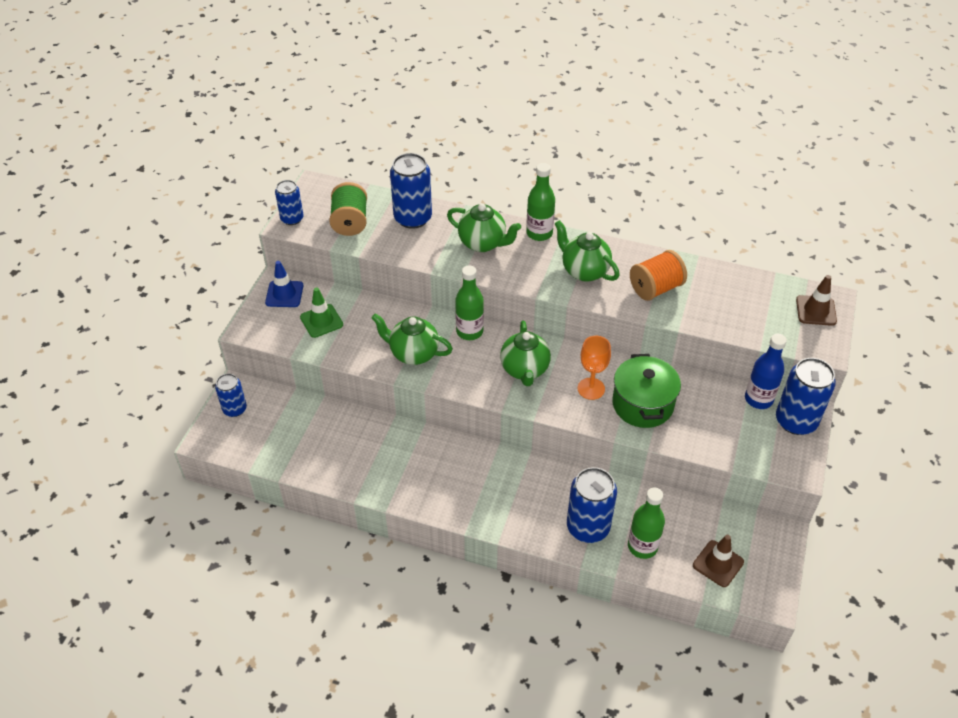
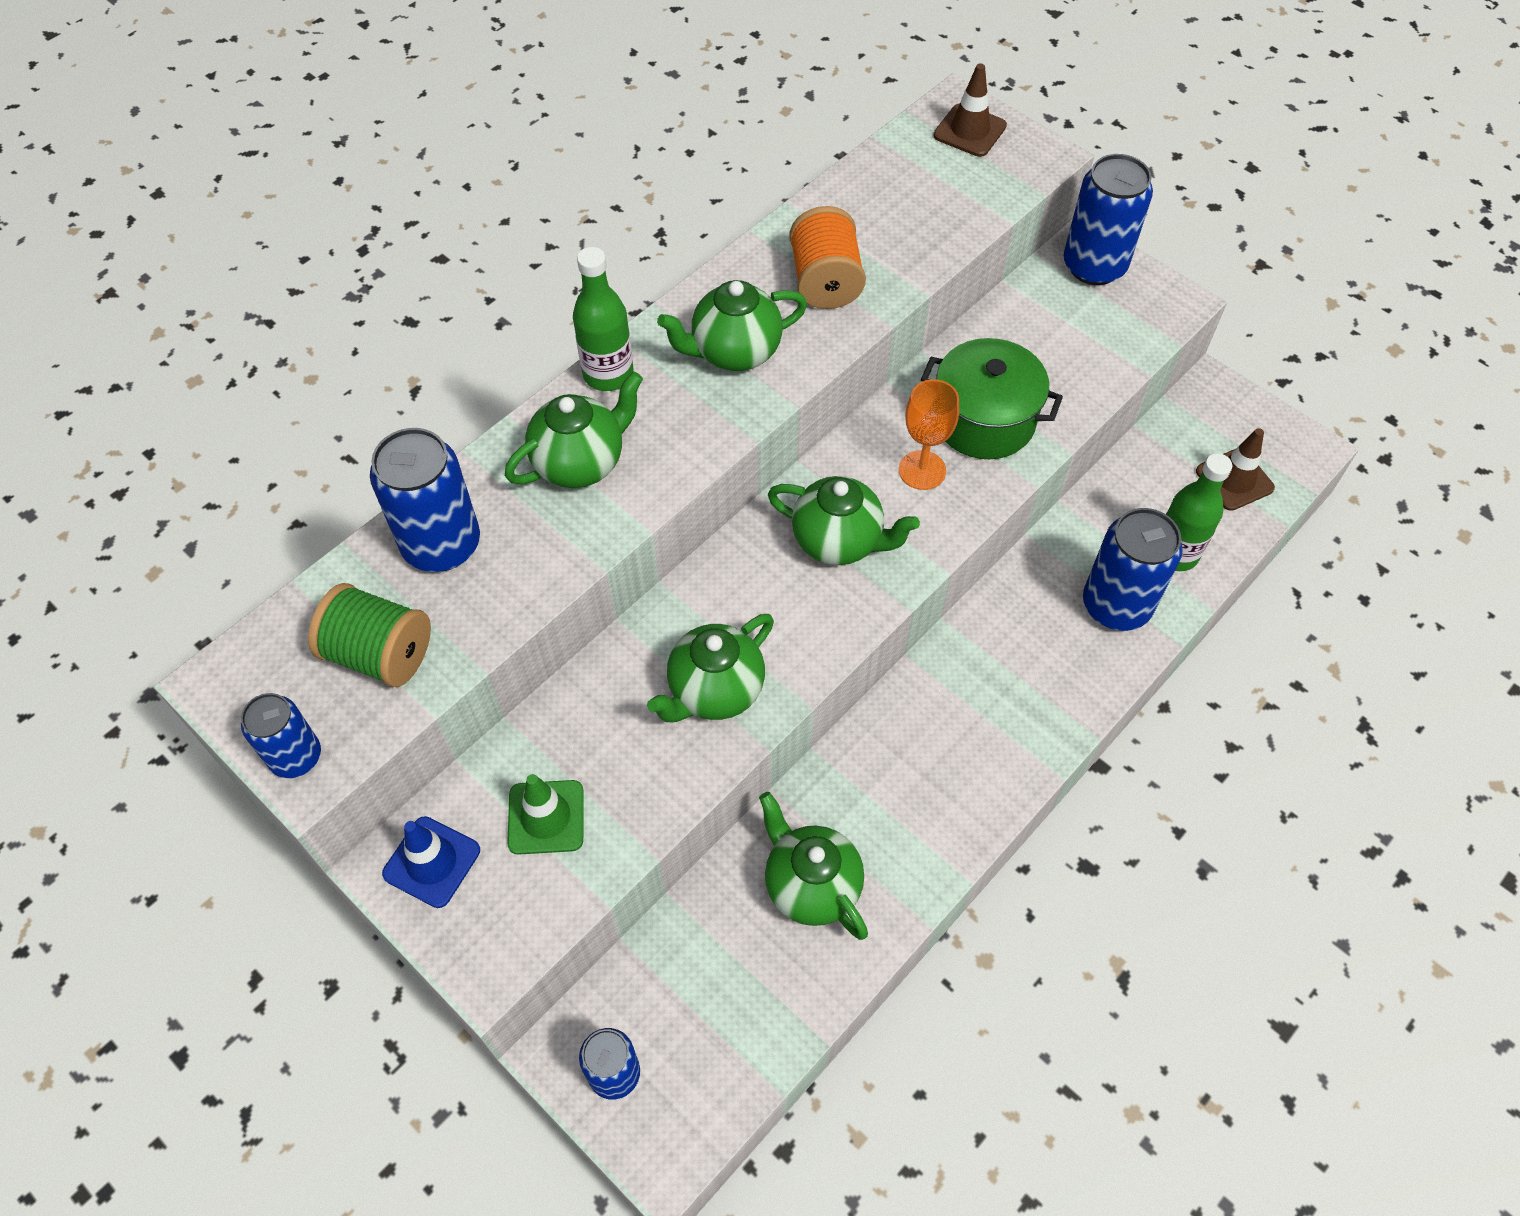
camera: 65 degrees left, 10 degrees up
green bottle [455,265,484,340] -> none
blue bottle [745,334,787,409] -> none
none -> green teapot [759,792,868,940]

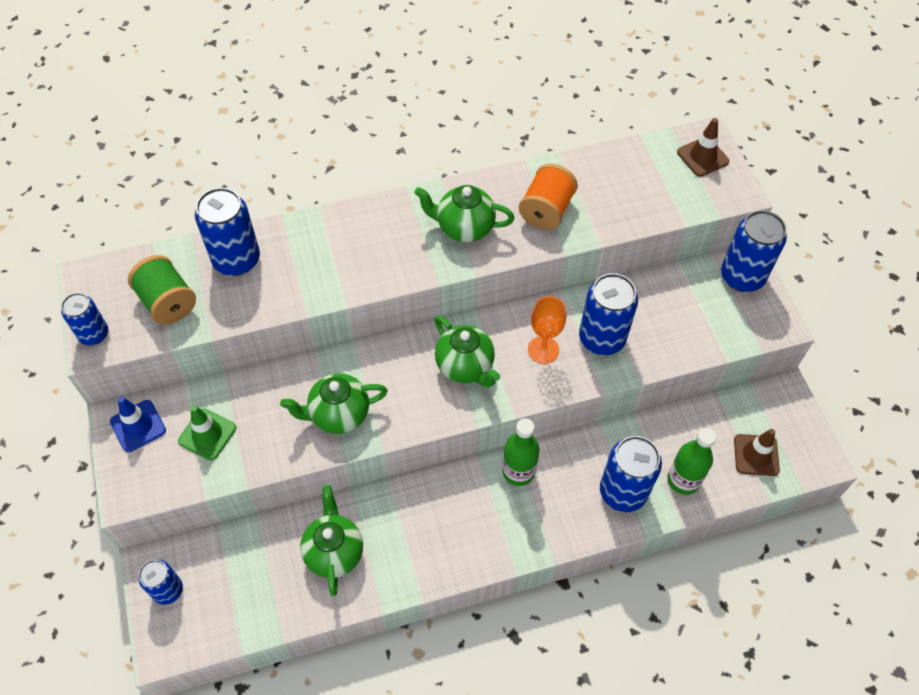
camera: 30 degrees right, 0 degrees up
green teapot [505,372,643,488] -> none
green bottle [573,247,633,391] -> green bottle moved to [502,418,540,486]
green pot [921,338,1063,459] -> blue can [579,273,638,355]

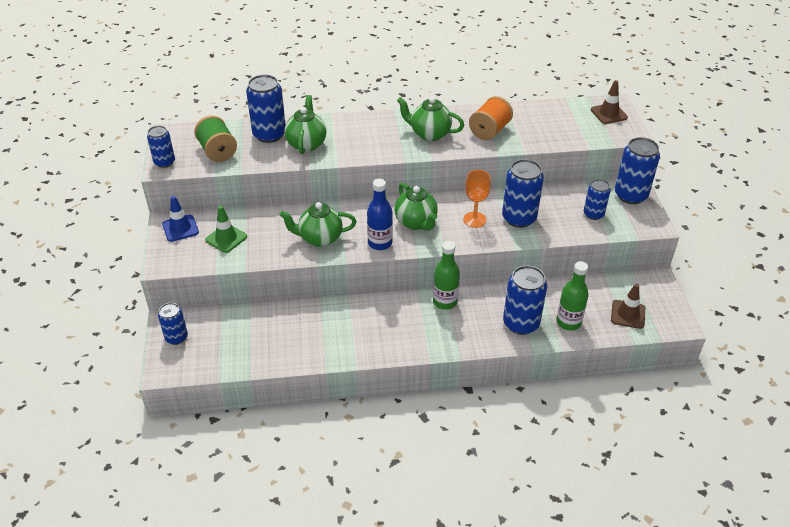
camera: 10 degrees right, 15 degrees down
green teapot [300,485,363,596] -> green teapot moved to [285,95,326,154]
none -> blue bottle [367,179,393,250]
none -> blue can [584,179,611,220]

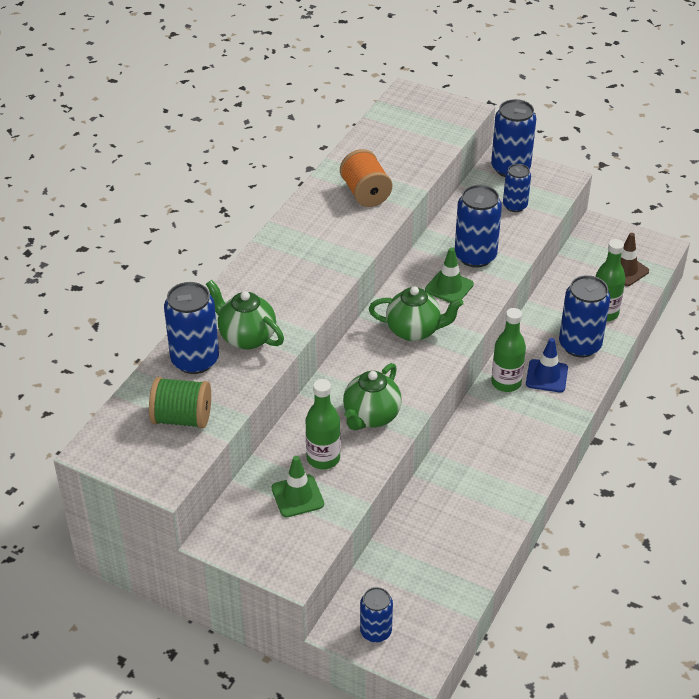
camera: 55 degrees left, 0 degrees up
blue can [147,126,175,168] -> none
blue traffic cone [162,196,199,242] -> blue traffic cone moved to [526,338,568,392]
blue bottle [367,179,393,250] -> none
green teapot [397,97,464,141] -> none
orange goblet [463,170,491,228] -> green traffic cone [425,247,474,303]
brown traffic cone [591,80,628,124] -> none
none -> green bottle [306,379,341,469]

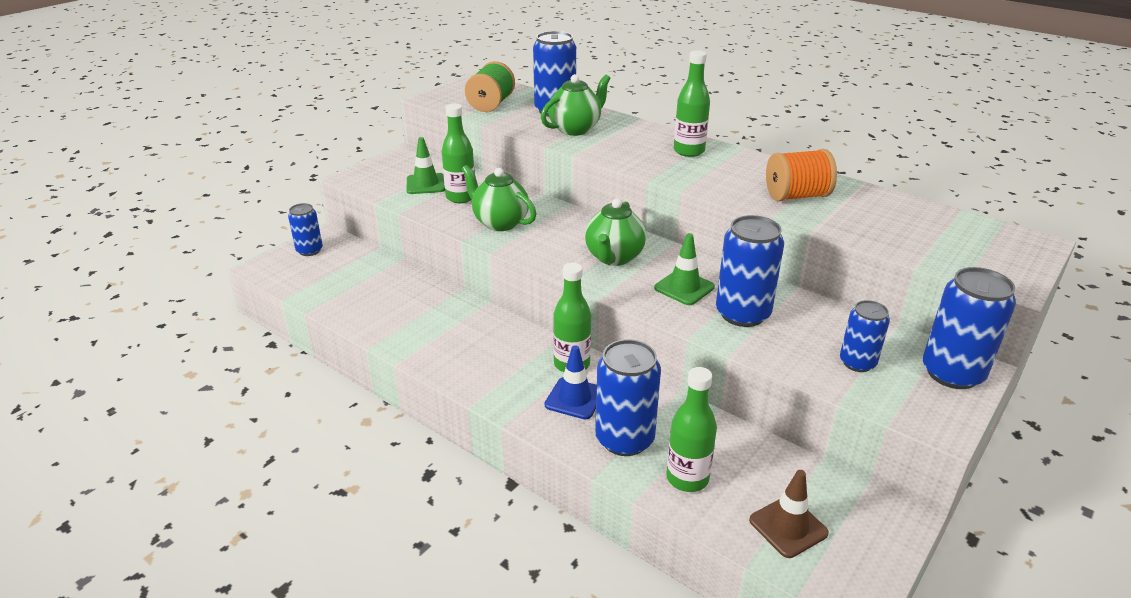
camera: 100 degrees right, 10 degrees down
none -> green bottle [674,50,710,157]

